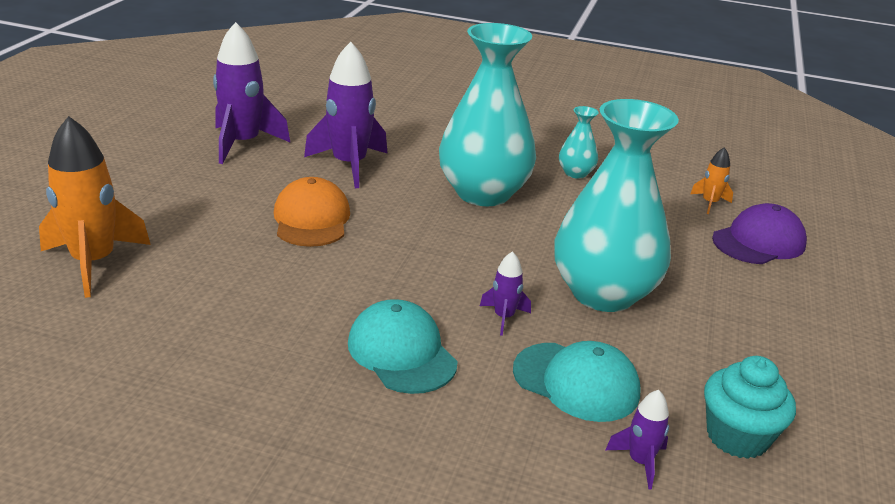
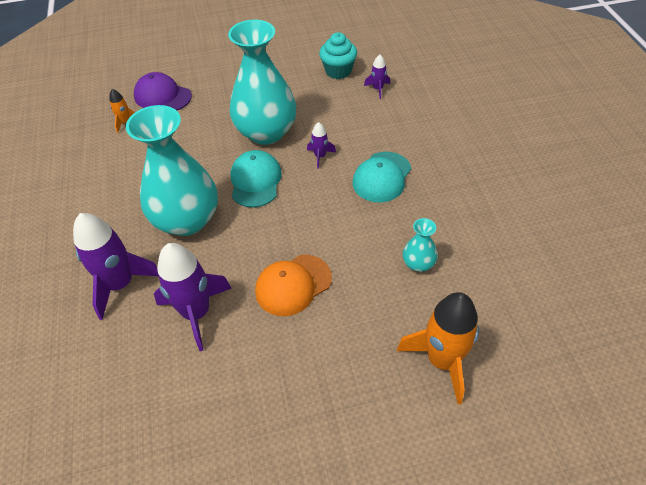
camera: 115 degrees left, 20 degrees up
purple rocket [213,22,291,164] -> purple rocket moved to [73,213,159,320]
turquoise cap [513,341,641,422] -> turquoise cap moved to [230,150,282,208]
turquoise vase [559,106,599,179] -> turquoise vase moved to [403,218,438,272]

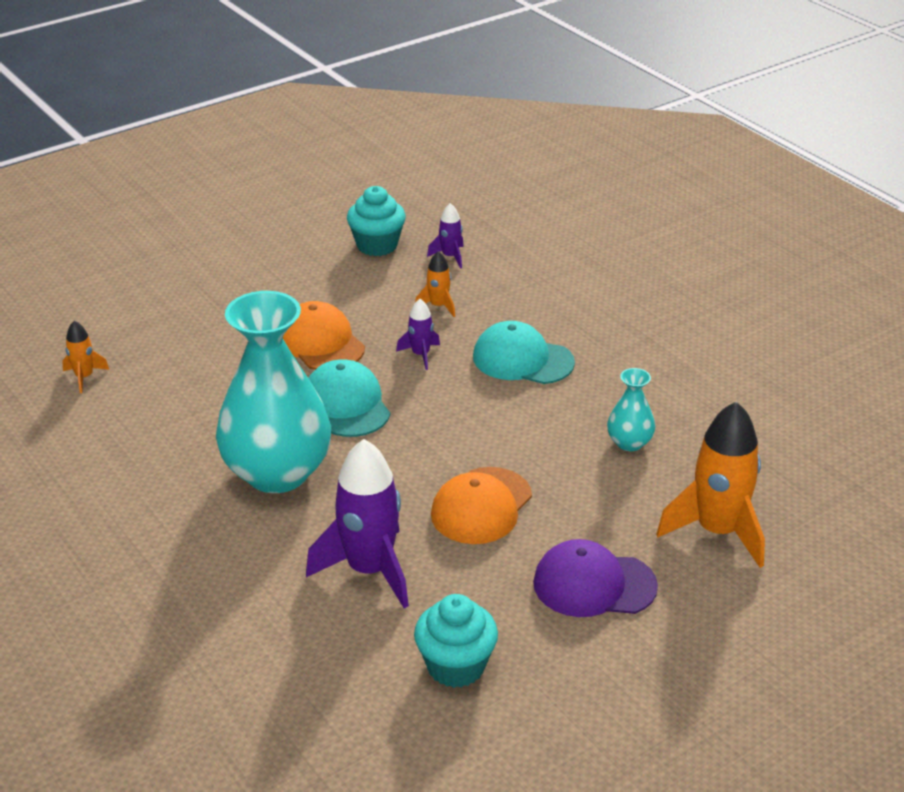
camera: 25 degrees left, 15 degrees down
purple rocket [73,213,159,320] -> none
purple cap [134,72,192,111] -> purple cap moved to [533,539,658,617]
turquoise vase [228,20,296,145] -> orange cap [283,301,365,370]
turquoise cap [352,152,411,203] -> turquoise cap turned 105 degrees clockwise [473,321,575,384]
none -> turquoise cupcake [414,594,498,688]
none -> orange rocket [415,251,455,317]

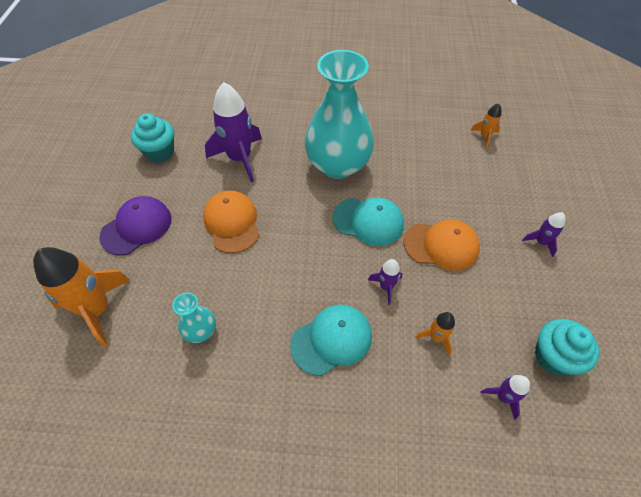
camera: 130 degrees right, 20 degrees up
none -> purple rocket [522,212,565,257]

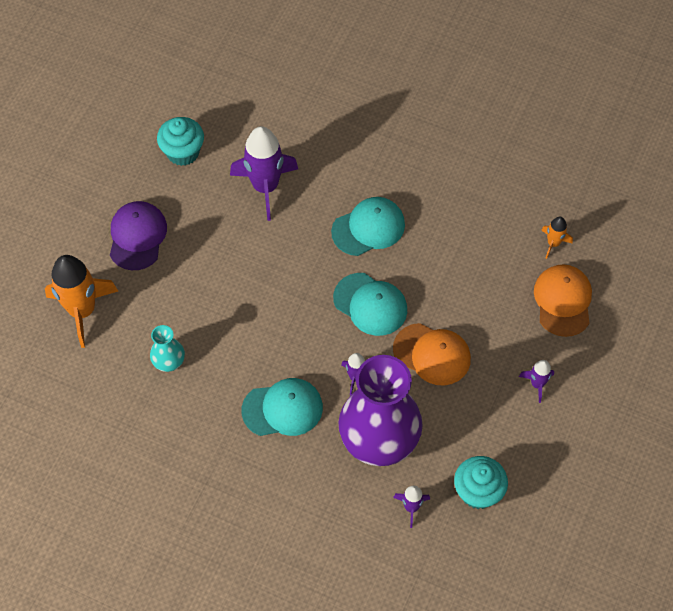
camera: 20 degrees right, 5 degrees up
purple cap [99,196,171,256] -> purple cap turned 60 degrees counterclockwise [110,201,167,270]
orange cap [203,191,260,253] -> orange cap moved to [534,264,592,337]
turquoise vase [305,50,374,179] -> turquoise cap [331,197,405,256]
orange rocket [415,312,455,355] -> purple vase [338,355,423,466]

